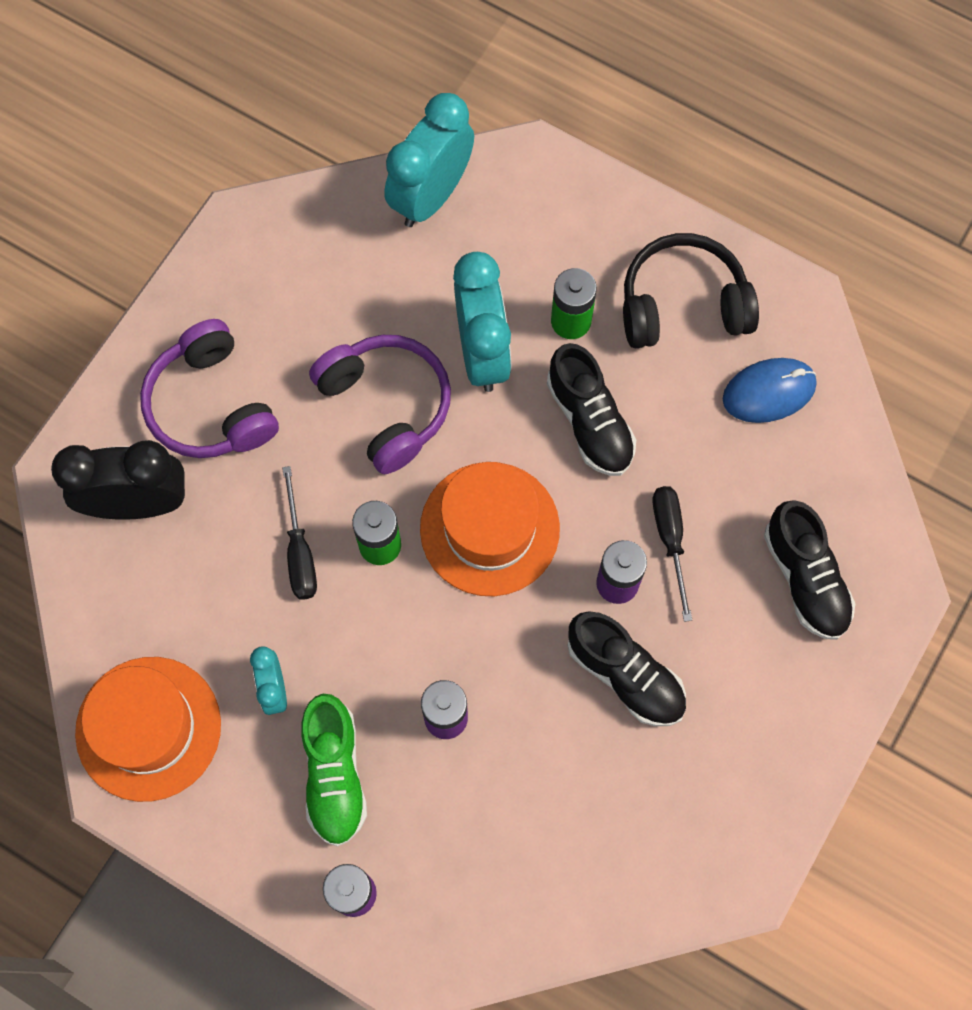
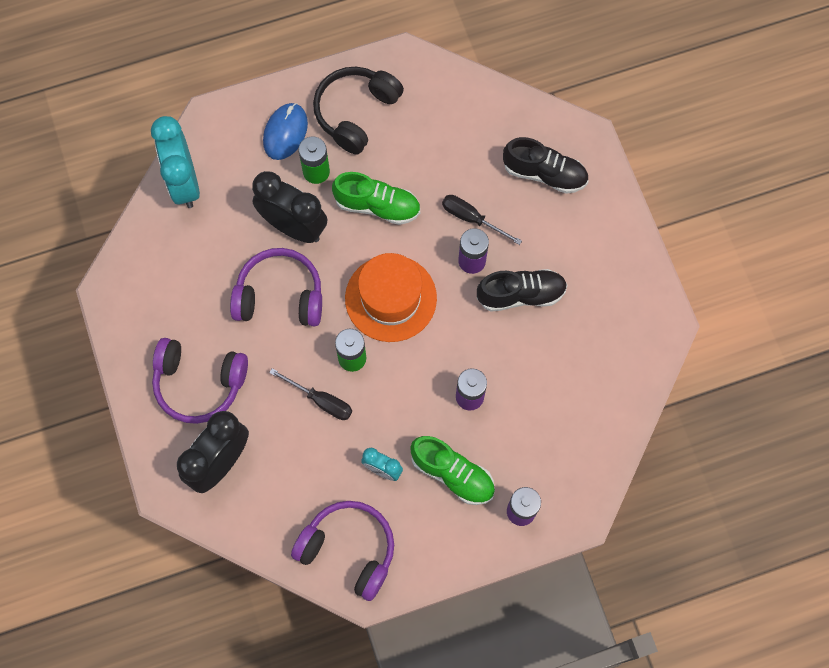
camera: 50 degrees left, 0 degrees up
orange hat [75,657,221,802] -> purple headphones [291,501,394,601]
turquoise clock [453,252,511,392] -> black clock [252,171,327,243]
black shoe [547,343,636,476] -> green shoe [332,172,420,225]
blue mouse [722,358,817,423] -> blue mouse moved to [263,103,308,160]

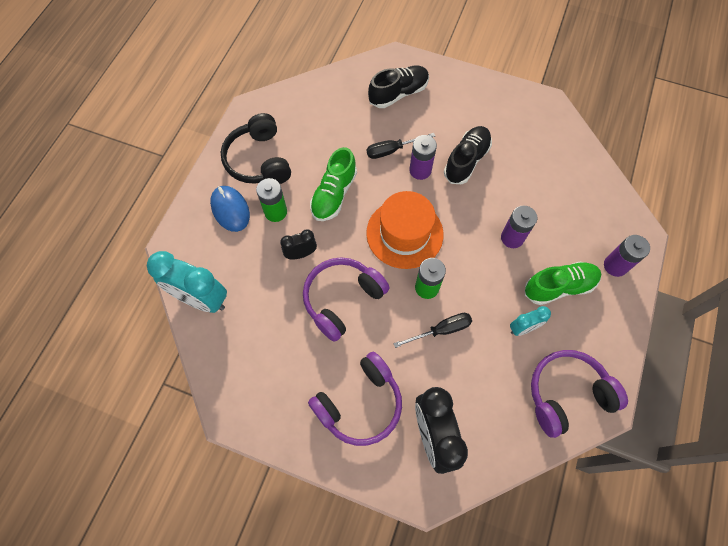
camera: 50 degrees left, 5 degrees down
black clock [252,171,327,243] -> black clock [280,229,317,259], size x0.52
green shoe [332,172,420,225] -> green shoe turned 150 degrees clockwise [310,147,357,221]

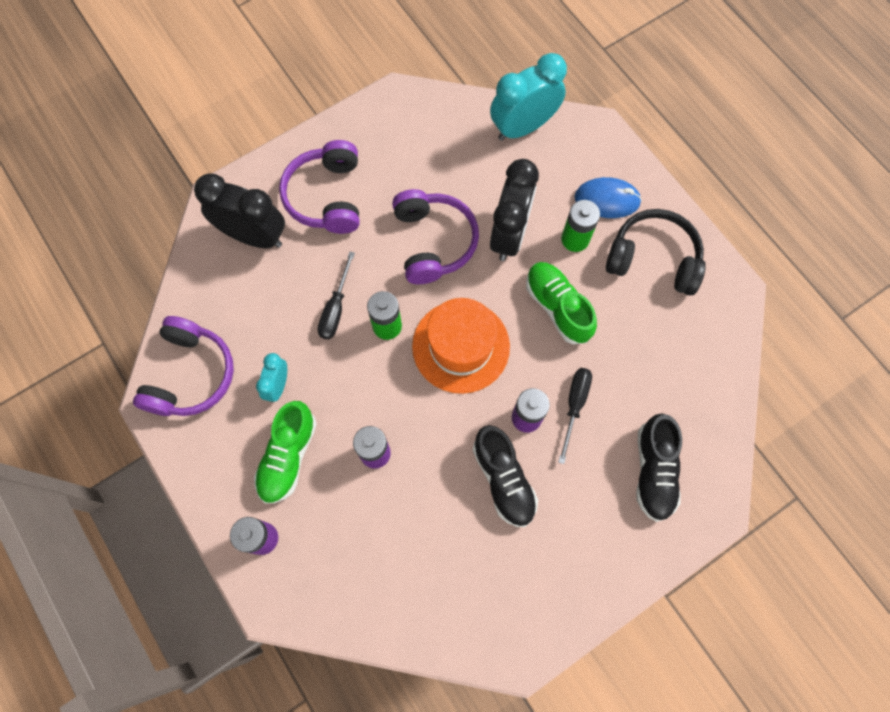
camera: 125 degrees right, 5 degrees up
black clock [280,229,317,259] -> black clock [490,159,539,261], size x1.91

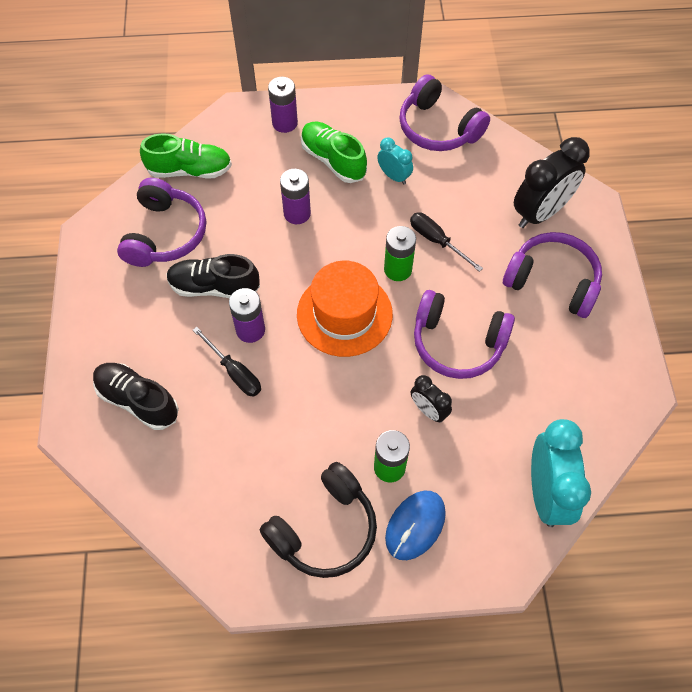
camera: 120 degrees right, 10 degrees down
black clock [490,159,539,261] -> black clock [411,375,452,423], size x0.52
green shoe [526,262,597,344] -> green shoe moved to [140,133,232,178]
none -> purple headphones [117,178,206,267]

